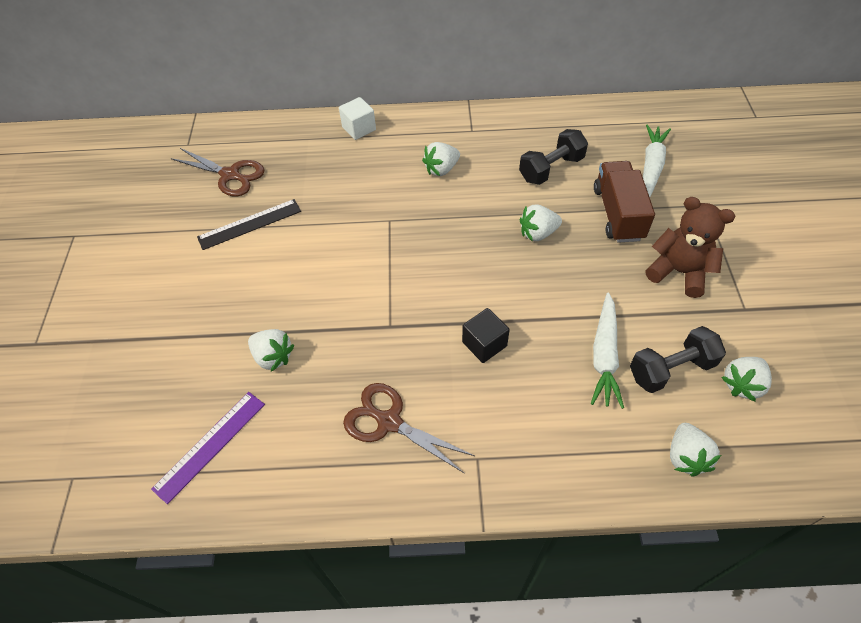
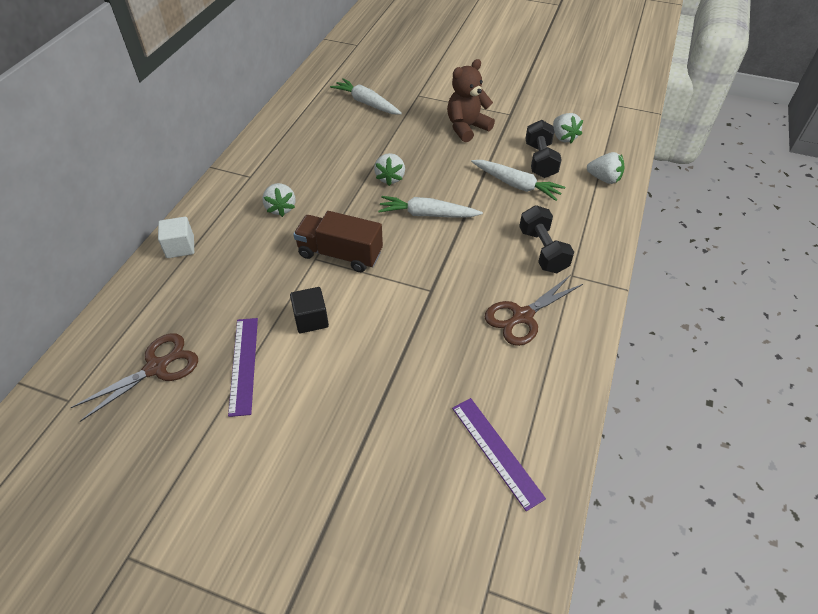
camera: 70 degrees left, 5 degrees down
black ruler [197,199,301,250] -> purple ruler [228,318,258,417]
white strawberry [248,329,294,372] -> none
black cube [462,308,510,363] -> black cube moved to [290,287,329,333]
black dumbbell [519,129,588,185] -> black dumbbell moved to [519,205,574,273]
brown truck [594,161,655,243] -> brown truck moved to [293,211,383,272]
none -> white carrot [378,196,483,218]

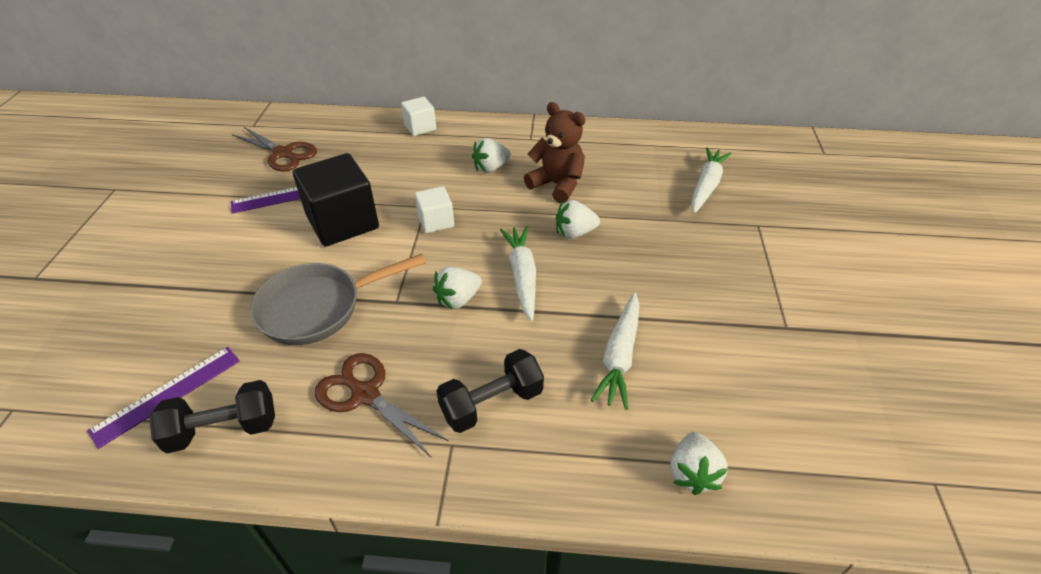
camera: 75 degrees right, 5 degrees down
black cube [290,287,329,333] -> black cube [293,153,379,247], size x1.89
brown truck [293,211,383,272] -> white cube [415,186,454,233]
brown teddy bear [447,59,495,142] -> brown teddy bear moved to [524,102,585,203]
black dumbbell [525,120,562,178] -> black dumbbell moved to [149,380,275,453]
white strawberry [553,113,583,143] -> white strawberry moved to [433,266,482,310]
none -> grey pan [250,254,426,345]

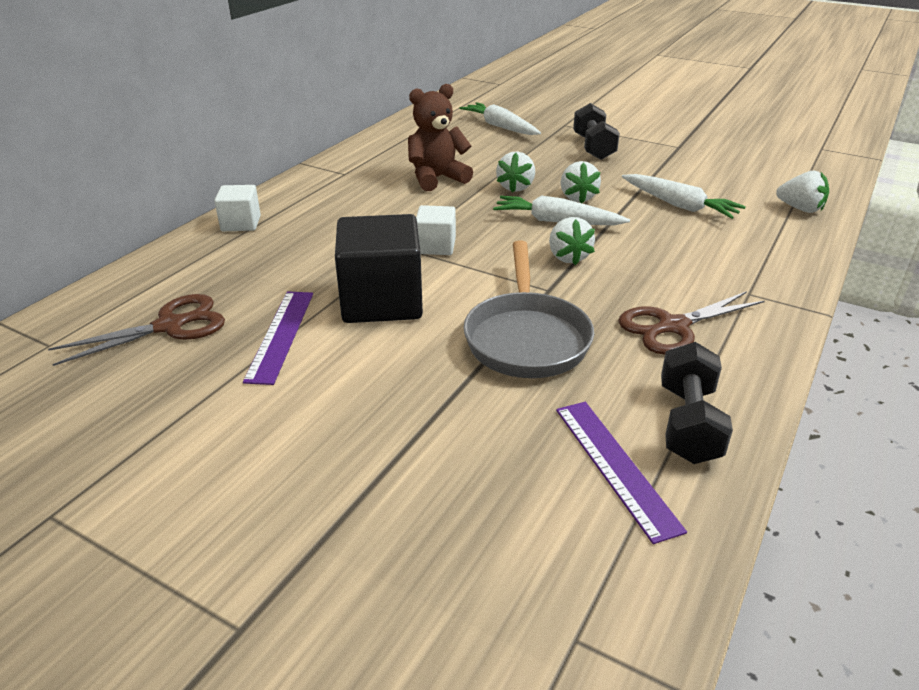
camera: 65 degrees left, 10 degrees down
black dumbbell [437,349,544,433] -> black dumbbell moved to [573,103,620,160]
white strawberry [472,138,511,173] -> white strawberry moved to [561,161,601,203]

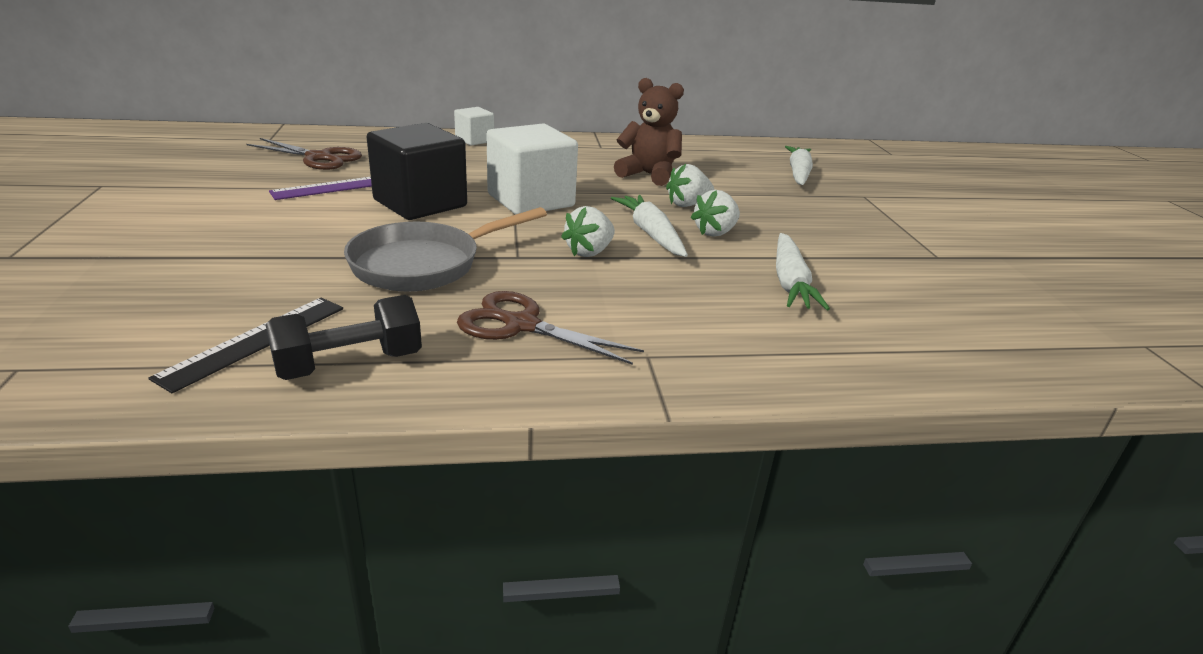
camera: 50 degrees right, 5 degrees down
white cube [416,205,456,255] -> white cube [487,124,578,215], size x1.89
purple ruler [556,402,687,544] -> black ruler [148,298,343,393]
black dumbbell [573,103,620,160] -> none
white strawberry [776,171,829,213] -> none

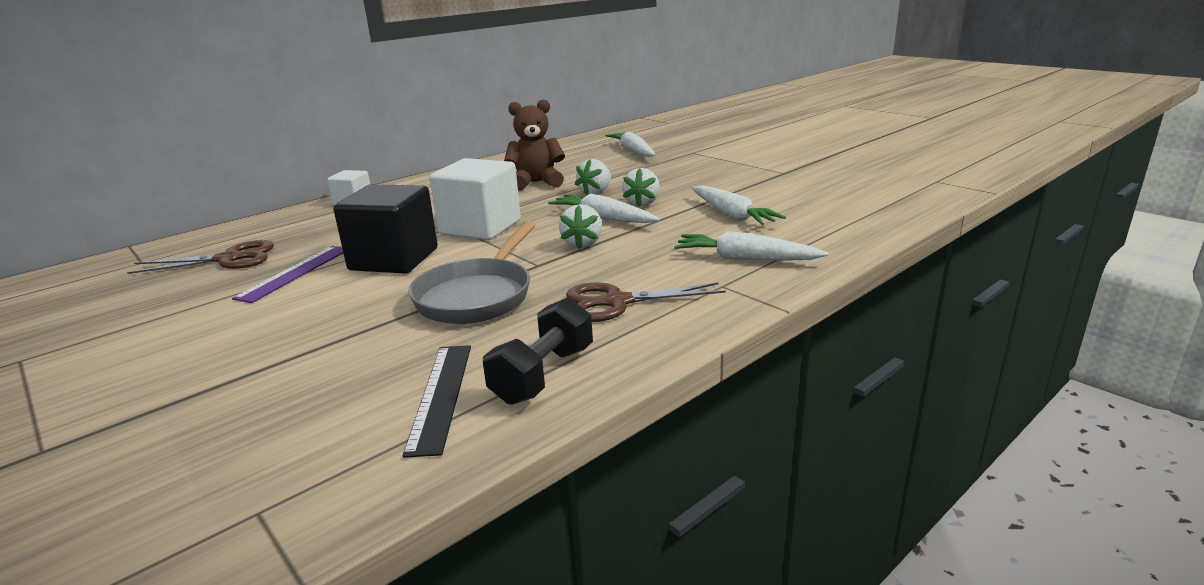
camera: 30 degrees left, 5 degrees down
none -> white carrot [674,231,829,261]

